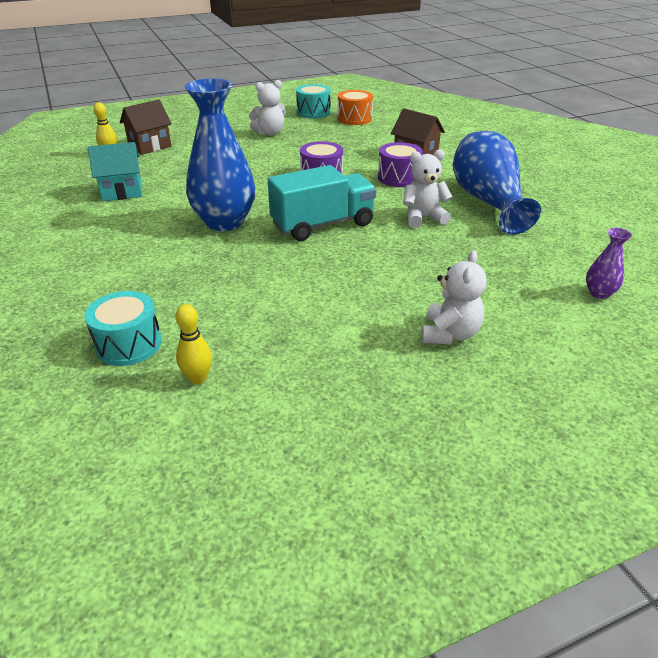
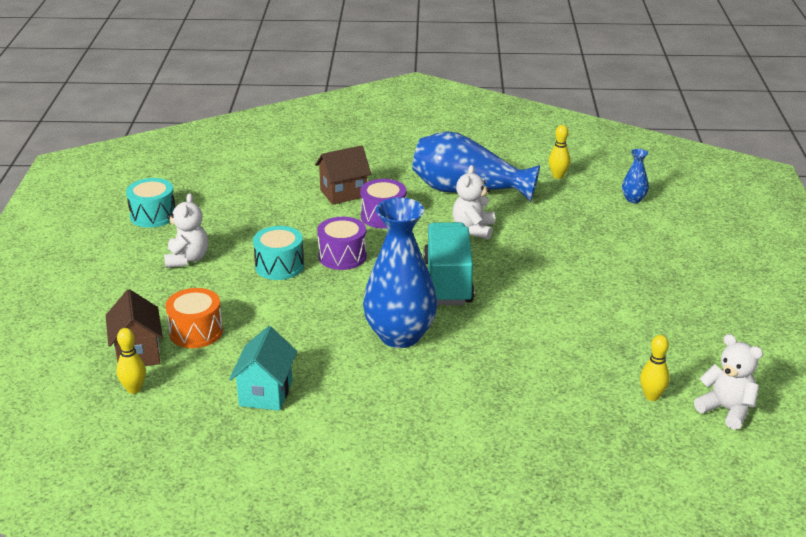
camera: 65 degrees left, 5 degrees down
turquoise drum [84,291,162,366] -> turquoise drum moved to [253,226,304,280]
orange drum [338,90,373,125] -> orange drum moved to [165,288,223,348]
white teddy bear [421,250,486,344] -> white teddy bear moved to [694,334,763,430]
purple vase [586,228,632,299] -> blue vase [622,149,649,203]
none -> yellow bowling pin [549,125,570,179]

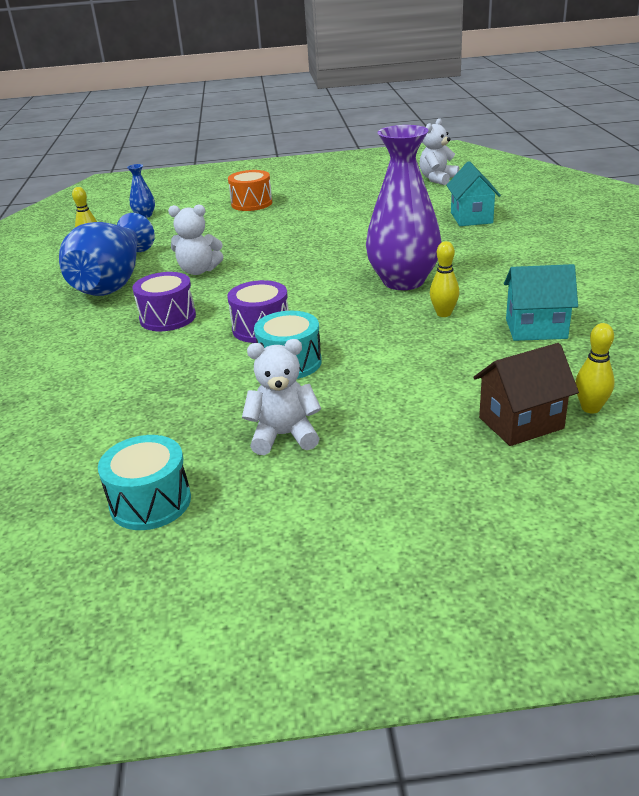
camera: 95 degrees left, 0 degrees up
orange drum [165,288,223,348] -> orange drum moved to [228,170,272,211]
brown house [315,145,371,205] -> none
blue vase [363,197,437,348] -> purple vase [366,125,441,290]
turquoise truck [424,222,475,305] -> none
yellow bowling pin [640,335,670,401] -> yellow bowling pin moved to [430,241,459,317]
none -> turquoise house [446,161,501,226]

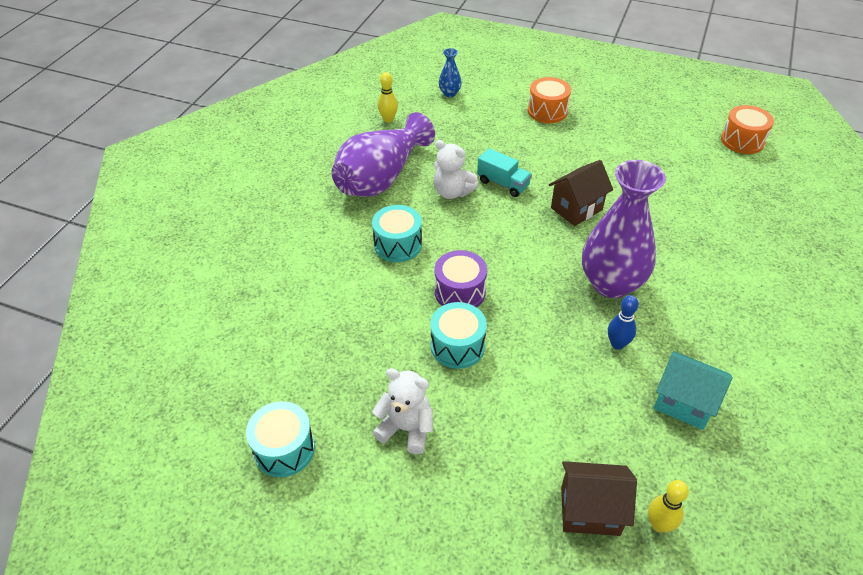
camera: 25 degrees right, 15 degrees up
blue vase [59,213,155,296] -> purple vase [332,112,435,197]
purple drum [132,272,196,331] -> turquoise drum [372,205,422,262]
white teddy bear [420,118,459,185] -> orange drum [721,105,774,154]
yellow bowling pin [430,241,459,317] -> blue bowling pin [608,295,639,350]
turquoise house [446,161,501,226] -> none
none -> turquoise truck [477,148,532,197]
none -> brown house [549,160,613,226]

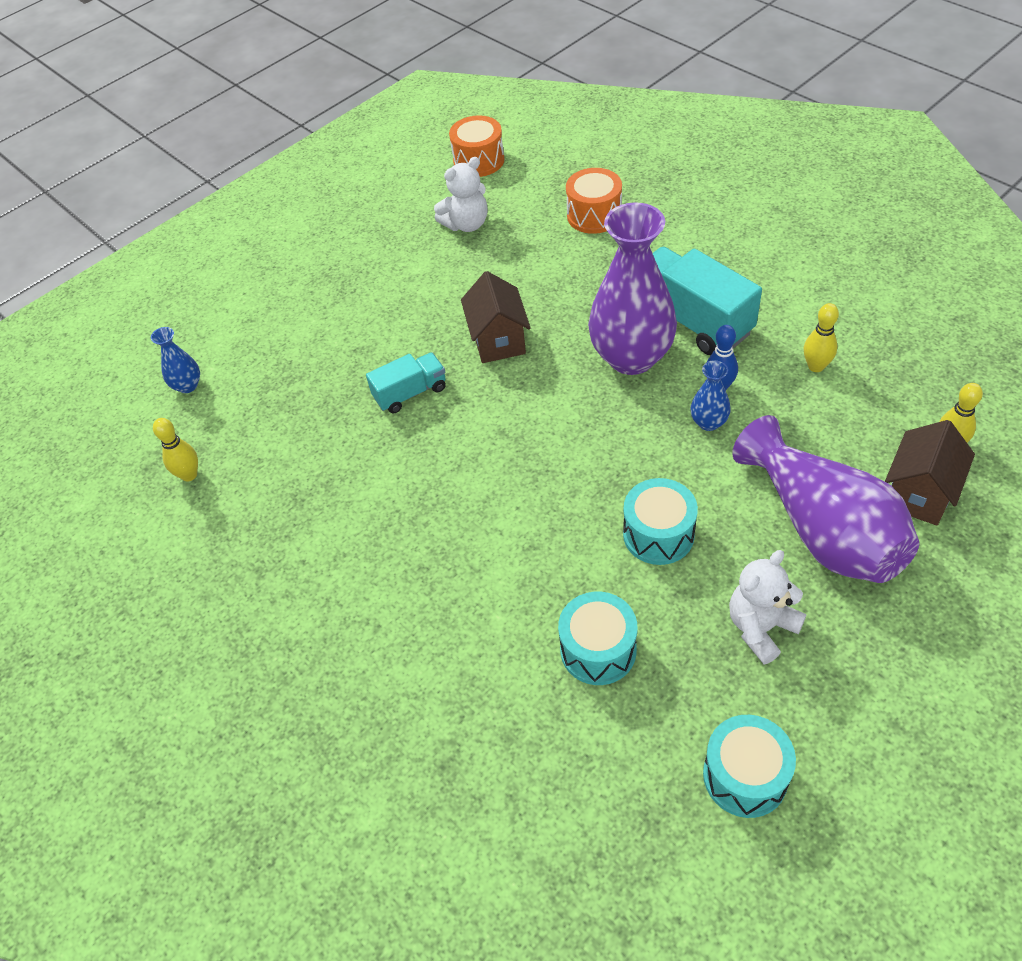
camera: 60 degrees left, 5 degrees up
purple vase [332,112,435,197] -> purple vase moved to [732,415,919,583]
turquoise drum [372,205,422,262] -> turquoise drum moved to [558,592,638,685]
white teddy bear [433,140,479,199] -> white teddy bear moved to [434,157,488,232]
purple drum [435,250,487,307] -> none
orange drum [528,77,571,123] -> orange drum moved to [566,168,622,234]
turquoise house [654,351,732,430] -> yellow bowling pin [804,303,839,372]
none -> turquoise truck [652,247,762,355]
none -> blue vase [691,360,731,431]

